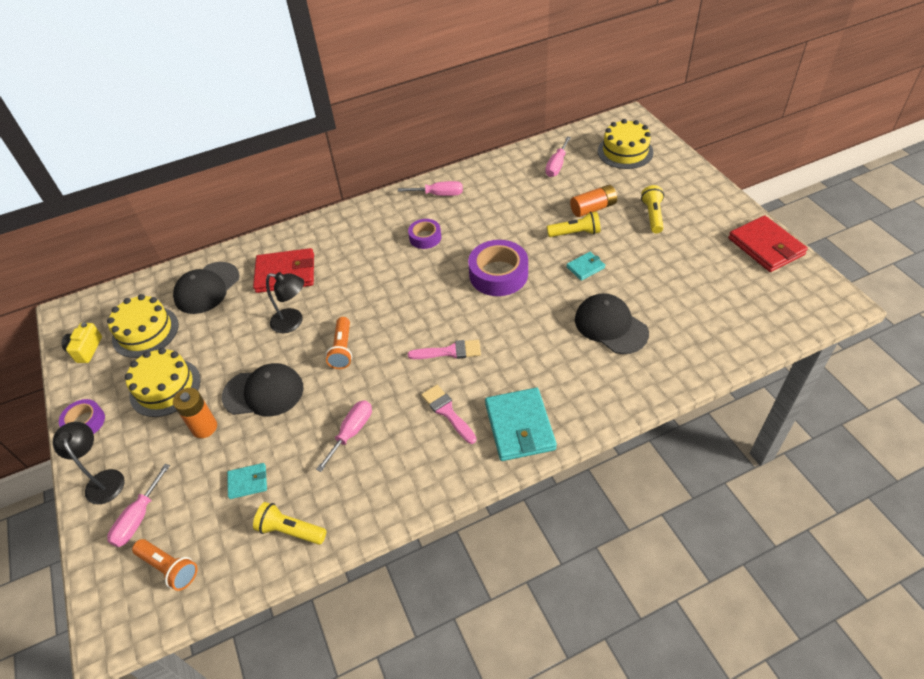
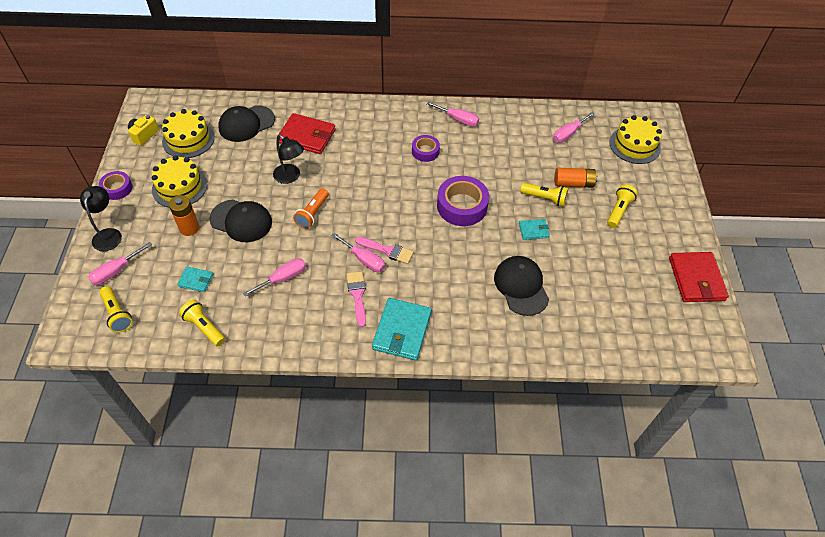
camera: 20 degrees right, 5 degrees up
orange flashlight [132,539,197,591] -> yellow flashlight [99,286,133,333]
none -> pink screwdriver [331,233,385,272]

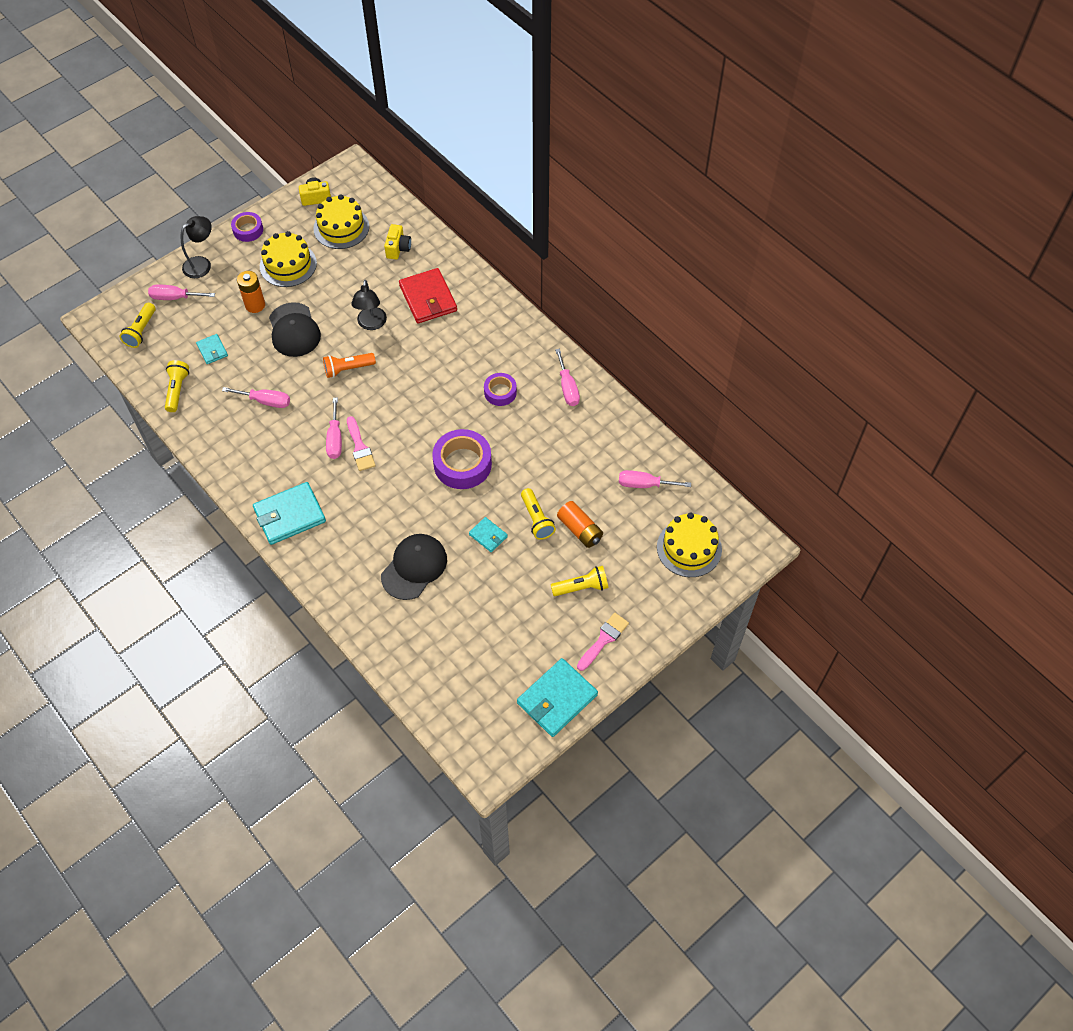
camera: 50 degrees right, 5 degrees up
black cap [218,105,275,142] -> yellow camera [384,224,411,259]
pink brush [346,271,366,327] -> pink brush moved to [577,613,629,671]
red wallet [669,252,729,302] -> turquoise wallet [517,658,598,737]

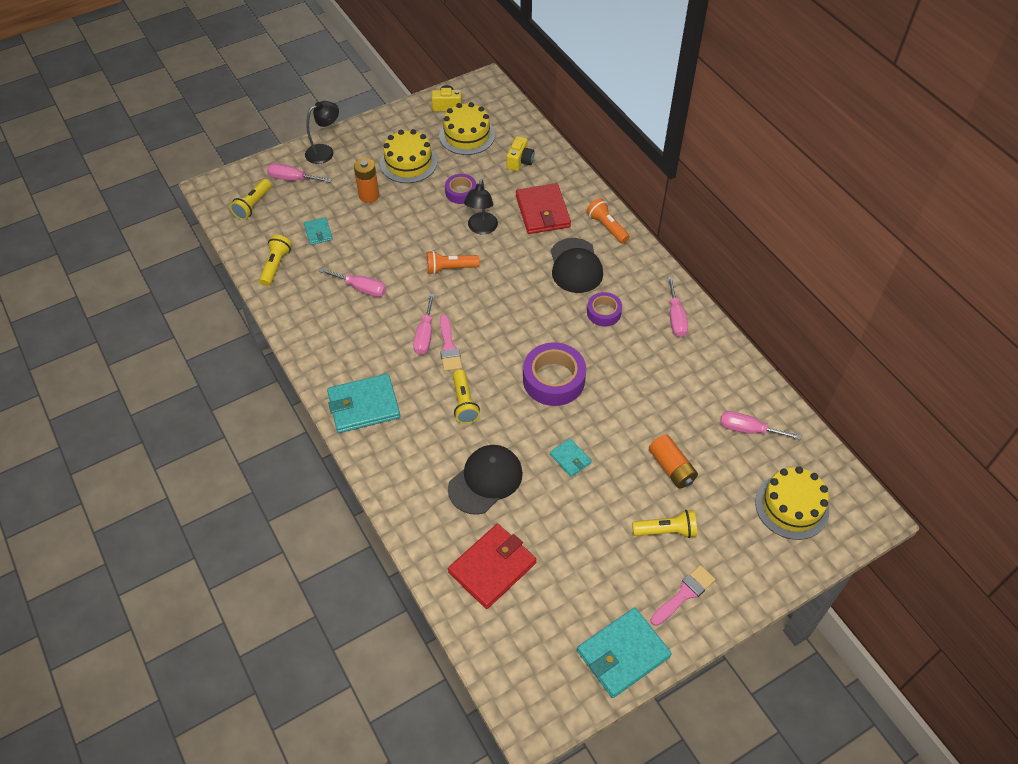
camera: 10 degrees right, 5 degrees down
purple tape [231,212,263,242] -> purple tape moved to [445,174,476,204]
black cap [269,302,321,357] -> black cap moved to [551,238,603,293]
yellow flashlight [521,488,556,540] -> yellow flashlight moved to [453,370,480,424]
none -> red wallet [448,524,537,609]
none -> orange flashlight [586,198,630,244]

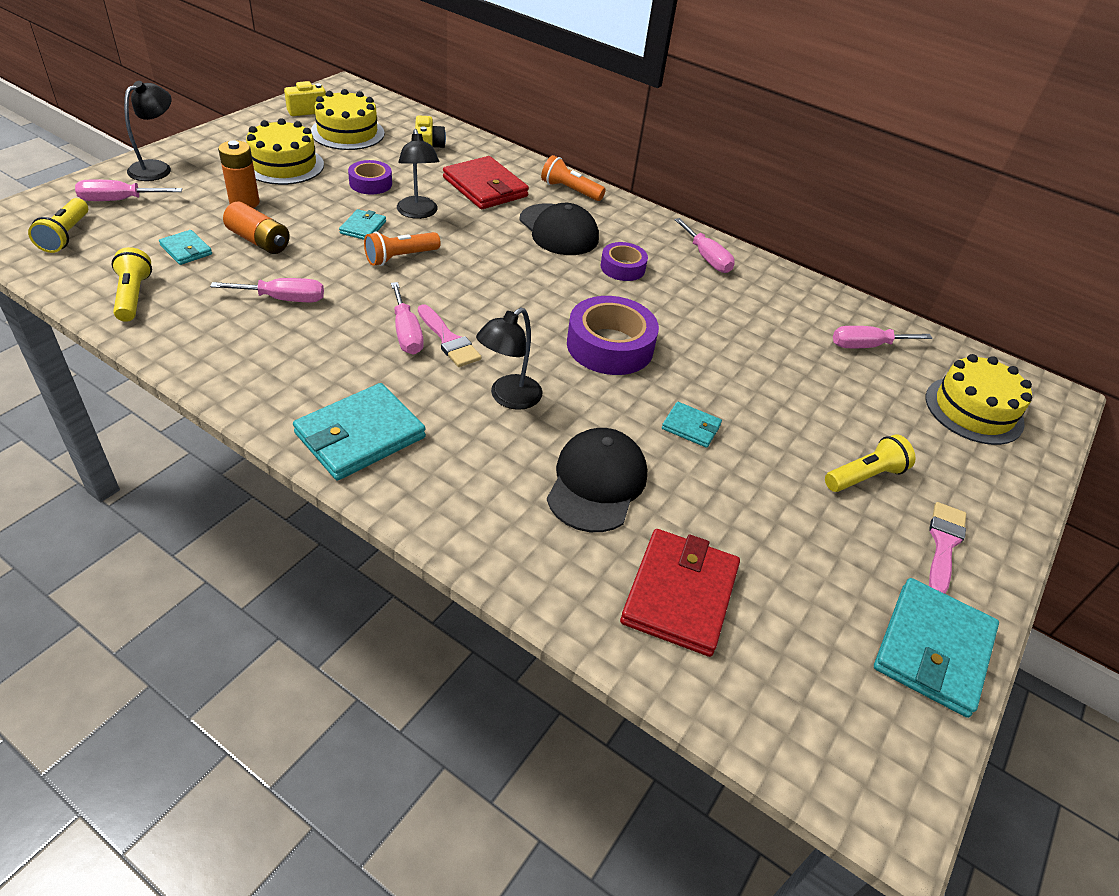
camera: 30 degrees left, 10 degrees down
yellow flashlight [453,370,480,424] -> black lamp [476,307,542,410]
orange battery [649,435,698,489] -> orange battery moved to [223,201,290,254]
none -> turquoise wallet [339,209,386,240]

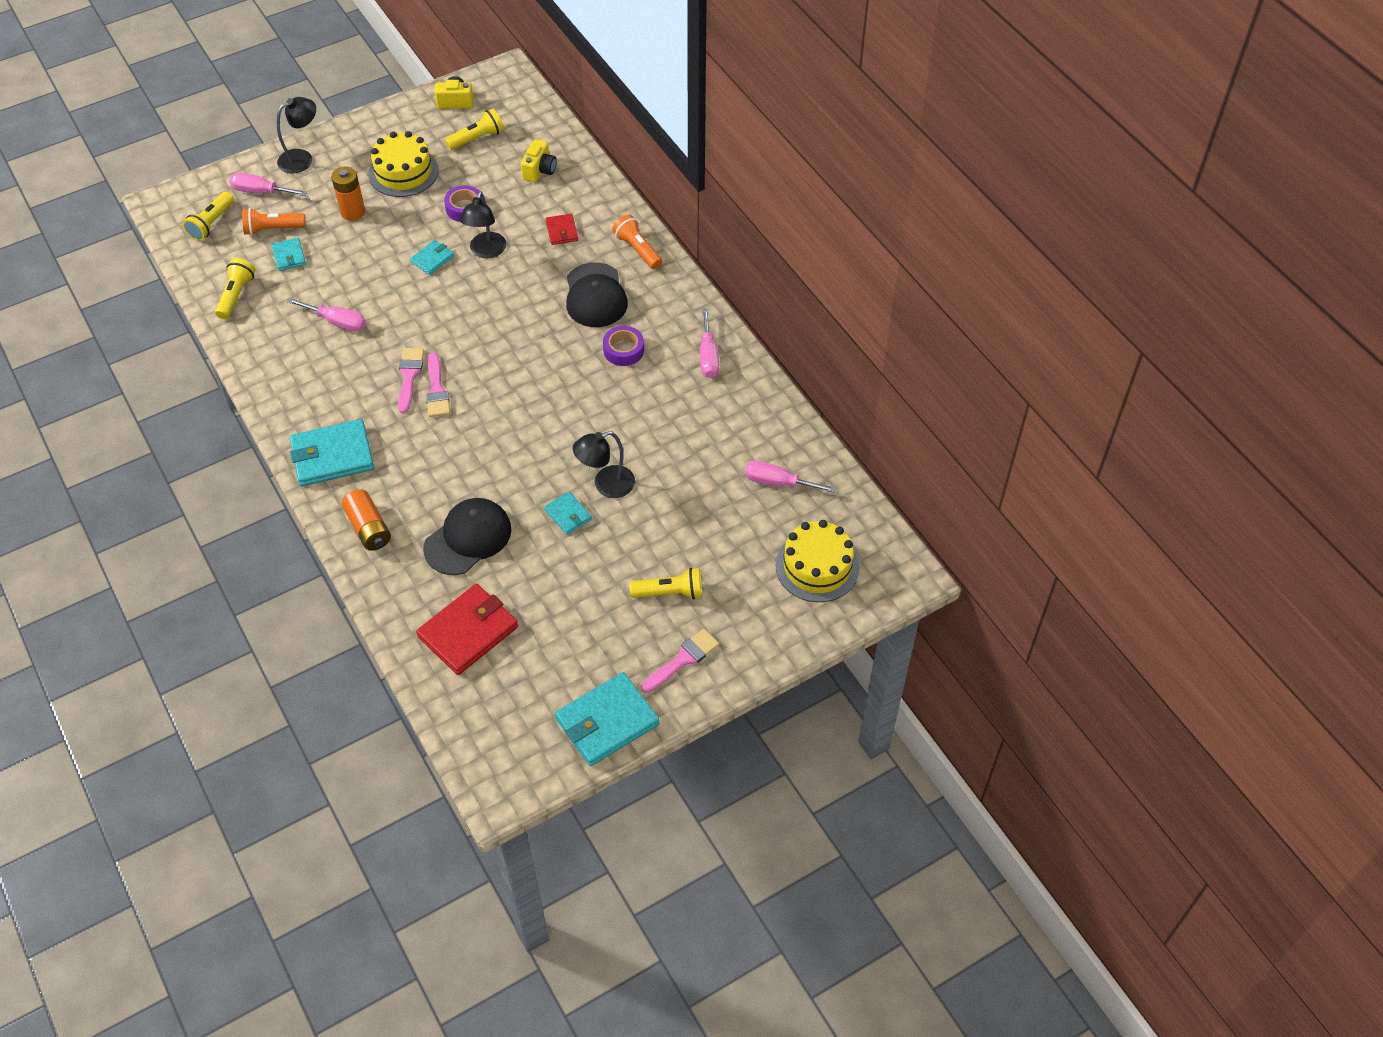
camera: 30 degrees right, 10 degrees up
orange battery [223,201,290,254] -> orange battery moved to [342,489,391,551]
yellow cake [311,89,385,150] -> yellow flashlight [445,109,504,150]
orange flashlight [364,232,441,266] -> orange flashlight moved to [242,208,306,235]
pink screwdriver [391,282,424,355] -> pink brush [398,348,424,413]
red wallet [443,156,529,209] -> red wallet [546,214,578,245], size x0.52
black lamp [476,307,542,410] -> black lamp moved to [573,431,635,498]
purple tape [567,296,659,375] -> none

